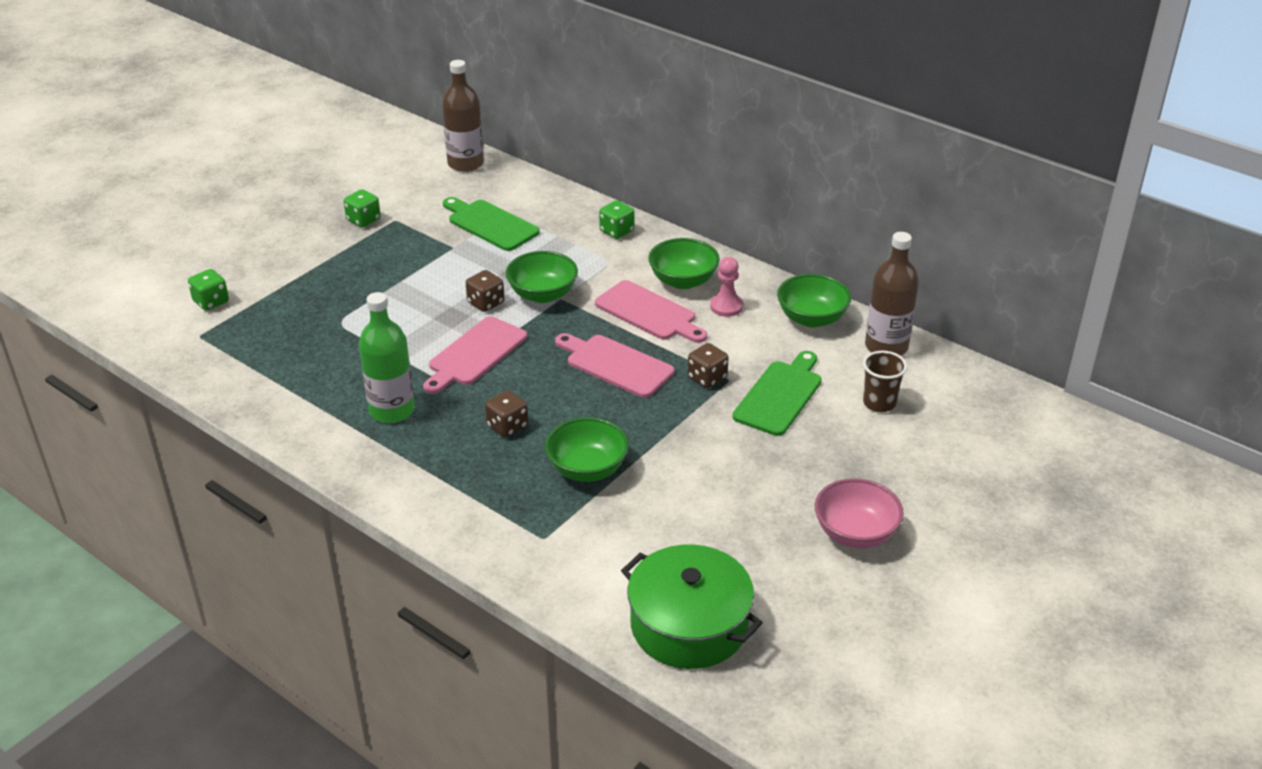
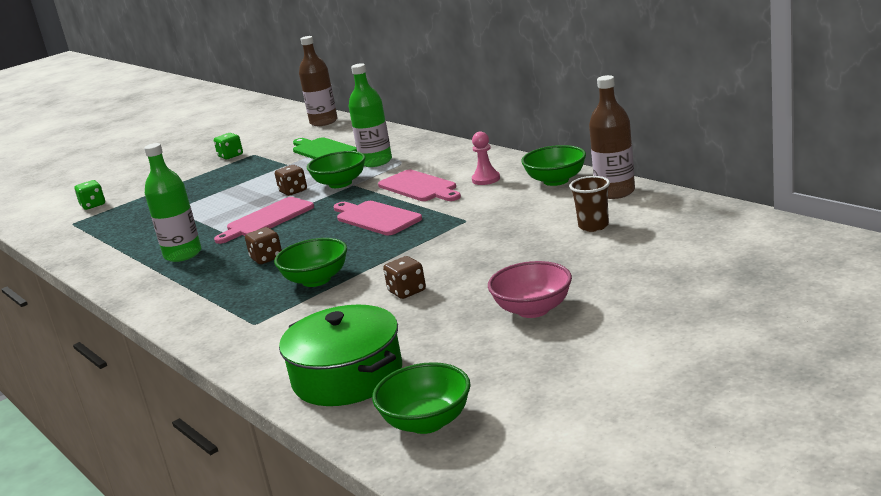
camera: 15 degrees right, 15 degrees down
green dice [599,200,634,239] -> none
green bowl [648,238,720,289] -> green bowl moved to [372,362,471,434]
brown dice [688,343,729,388] -> brown dice moved to [383,256,426,299]
green cutting board [733,351,822,436] -> none
none -> green bottle [349,63,392,167]

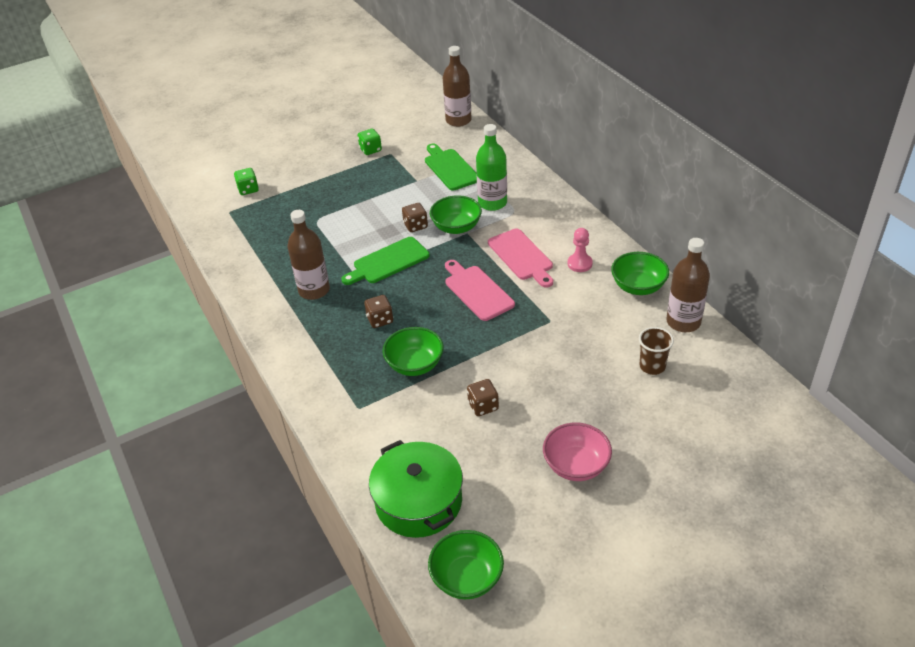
camera: 10 degrees right, 20 degrees up
green bottle [144,143,201,262] -> brown bottle [287,210,330,300]
pink cutting board [214,197,314,244] -> green cutting board [341,237,429,285]

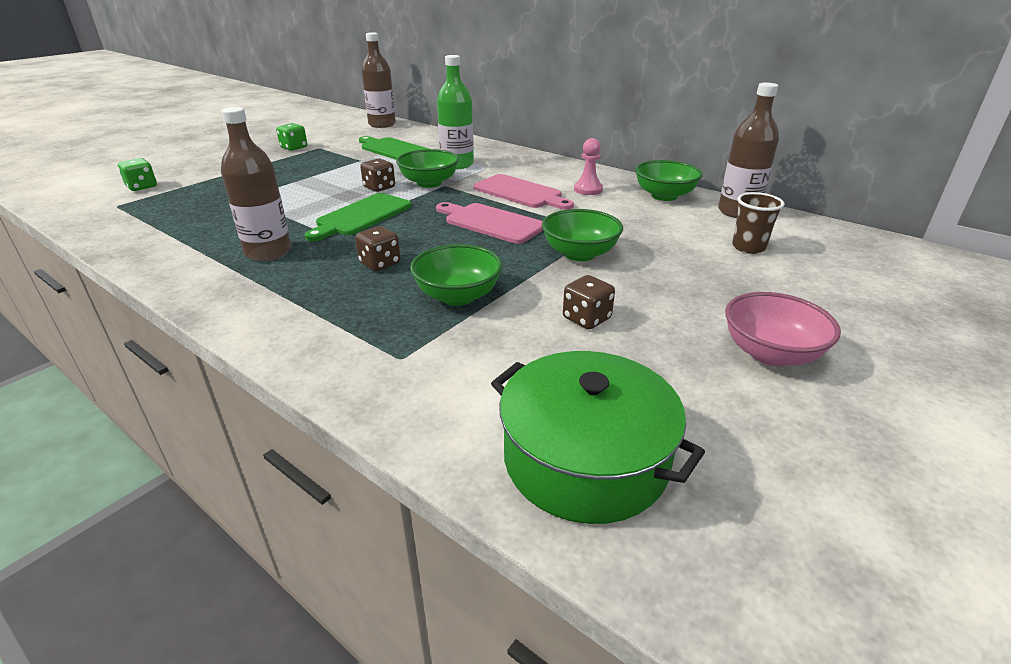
camera: 25 degrees left, 10 degrees down
green bowl [428,530,504,599] -> green bowl moved to [542,209,623,261]

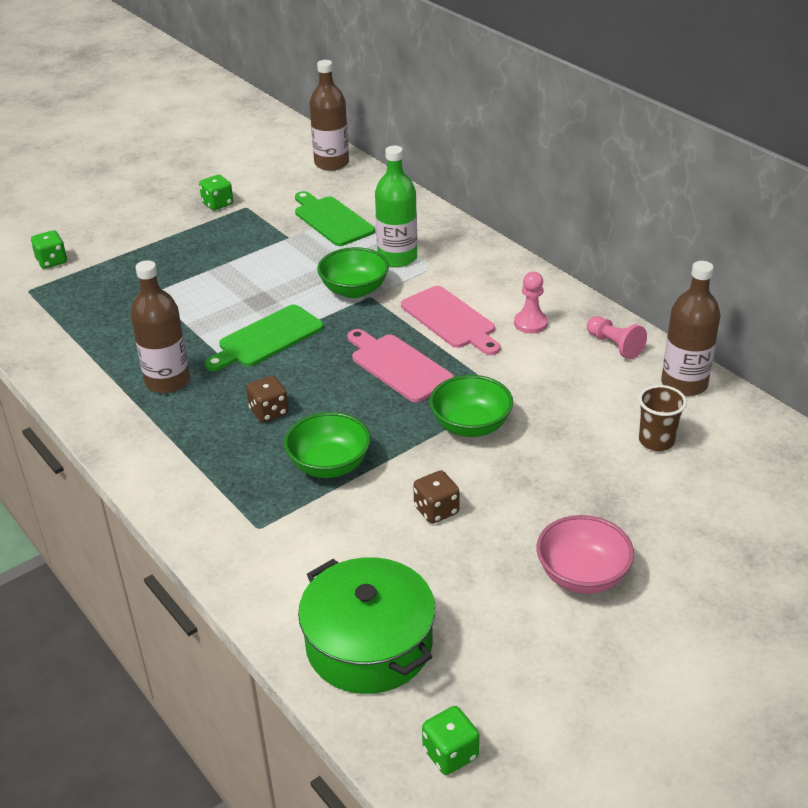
camera: 15 degrees right, 5 degrees up
brown dice [360,158,395,192] -> none
green bowl [635,160,703,201] -> pink pawn [587,316,647,359]
none -> green dice [422,706,479,775]

